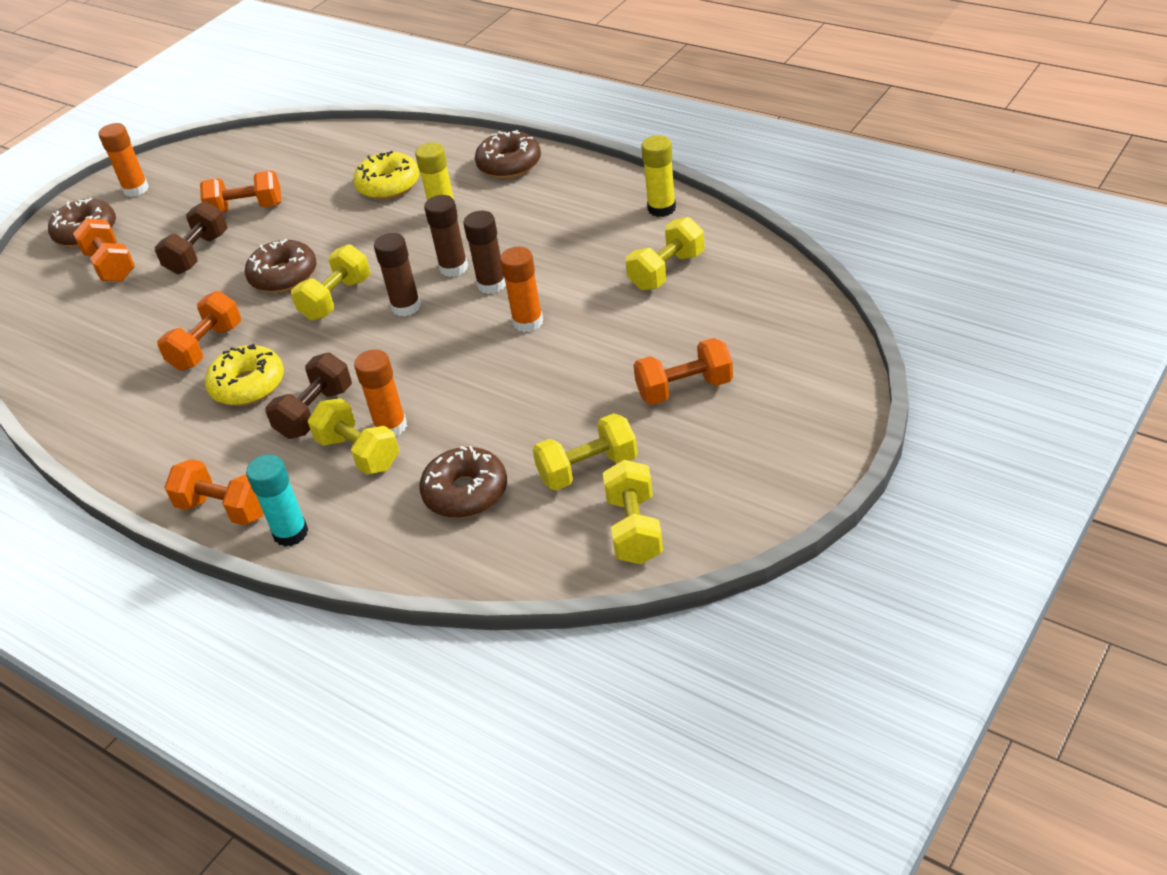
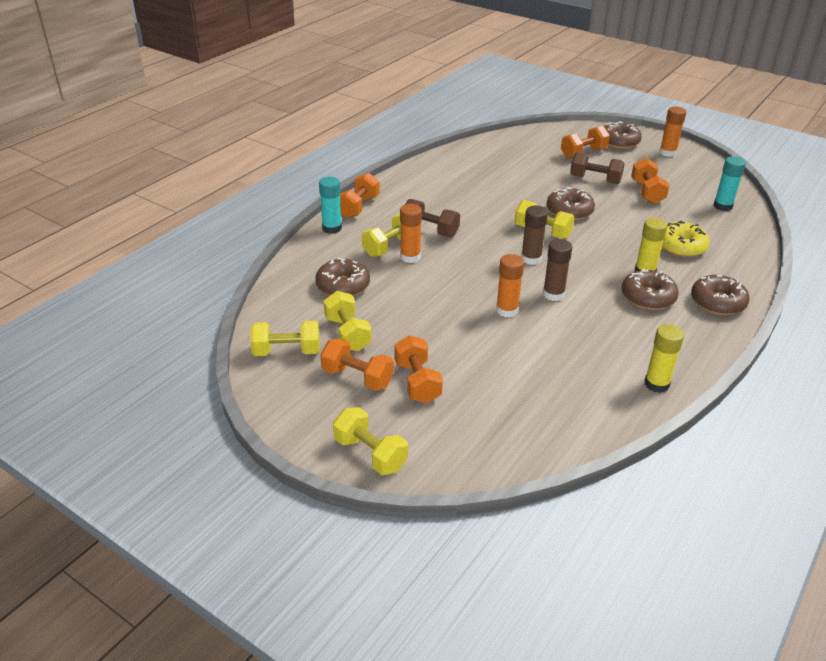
camera: 85 degrees right, 5 degrees down
orange dumbbell [157,291,241,371] -> orange dumbbell moved to [320,338,394,391]
yellow donut [205,344,284,406] -> none
brown glue stick [424,195,468,277] -> none
yellow dumbbell [626,217,705,291] -> yellow dumbbell moved to [333,407,408,475]
none -> brown donut [622,269,679,310]
none -> turquoise glue stick [713,156,746,211]

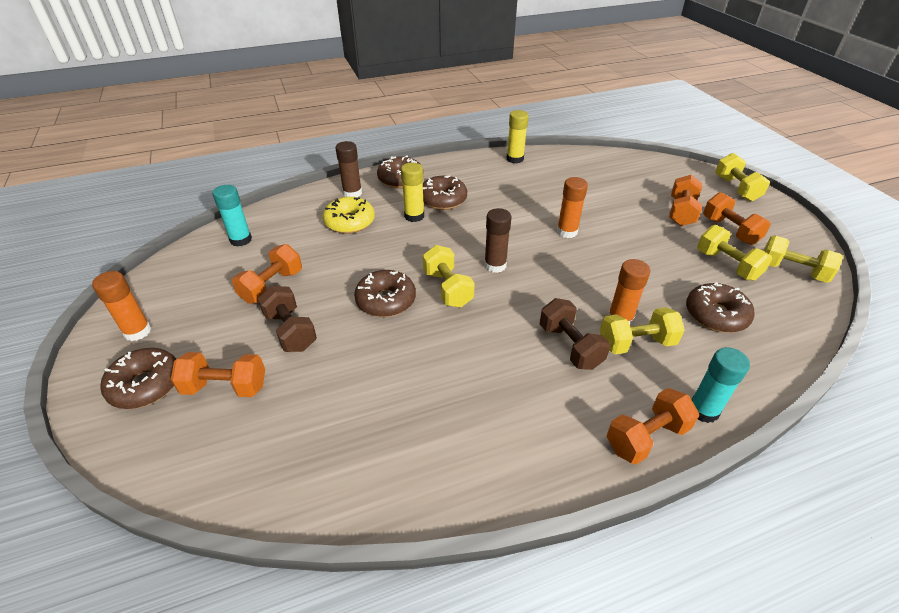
camera: 145 degrees left, 5 degrees up
yellow dumbbell [324,291,372,351] -> yellow dumbbell turned 45 degrees counterclockwise [697,225,772,281]
brown glue stick [543,239,572,301] -> brown glue stick moved to [335,141,362,197]

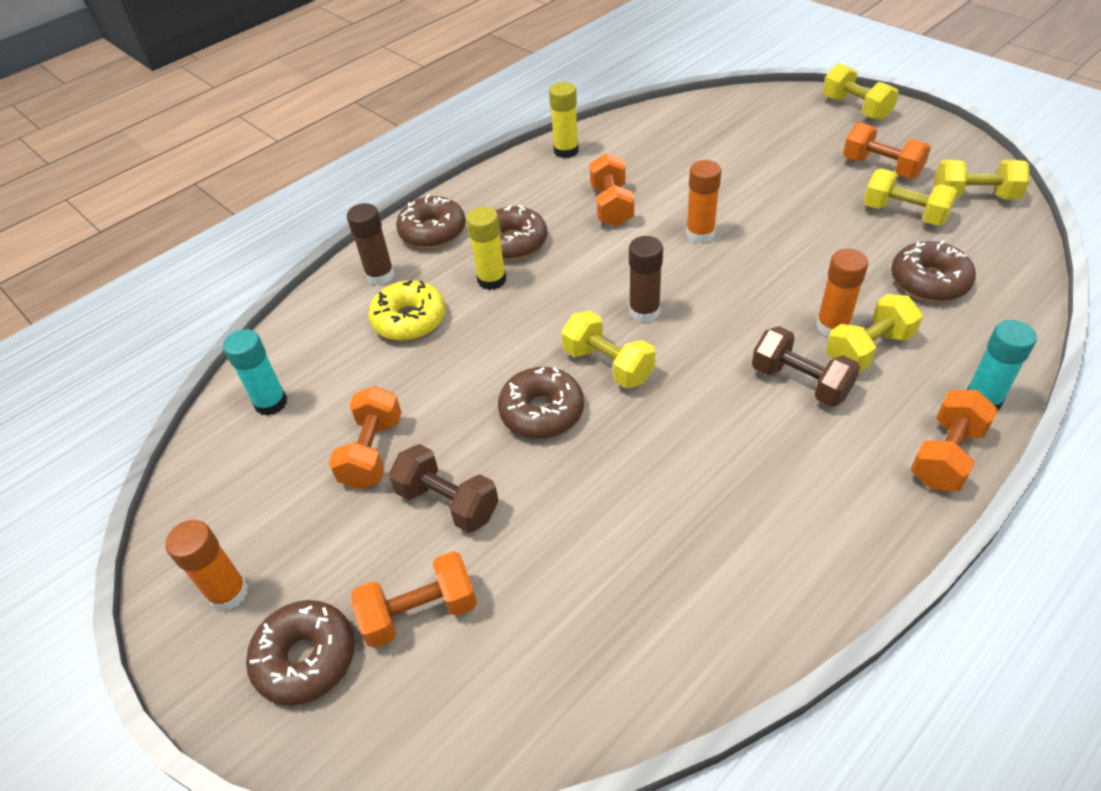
camera: 20 degrees left, 5 degrees up
orange dumbbell [669,175,702,226] -> orange dumbbell moved to [589,153,634,227]

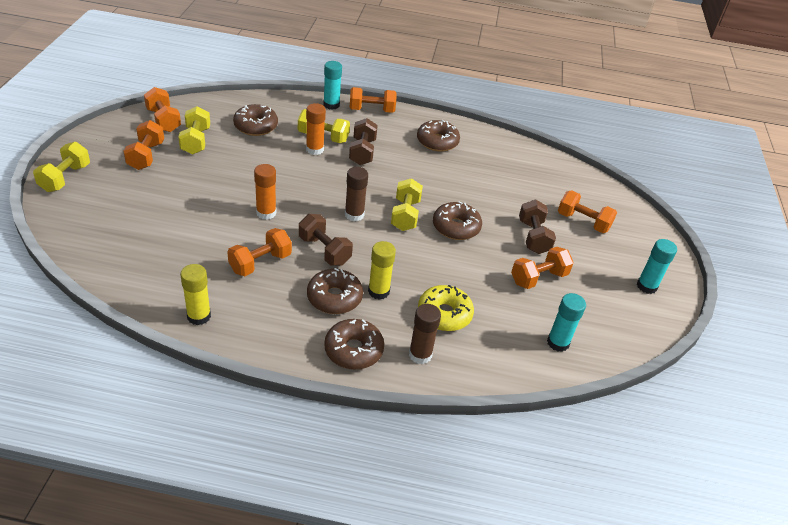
camera: 135 degrees left, 5 degrees down
orange glue stick [165,520,248,611] -> turquoise glue stick [637,239,677,294]
brown donut [246,600,355,706] -> brown donut moved to [417,120,460,152]
yellow dumbbell [935,160,1030,199] -> orange dumbbell [144,87,181,132]
none -> brown dumbbell [299,214,353,265]

